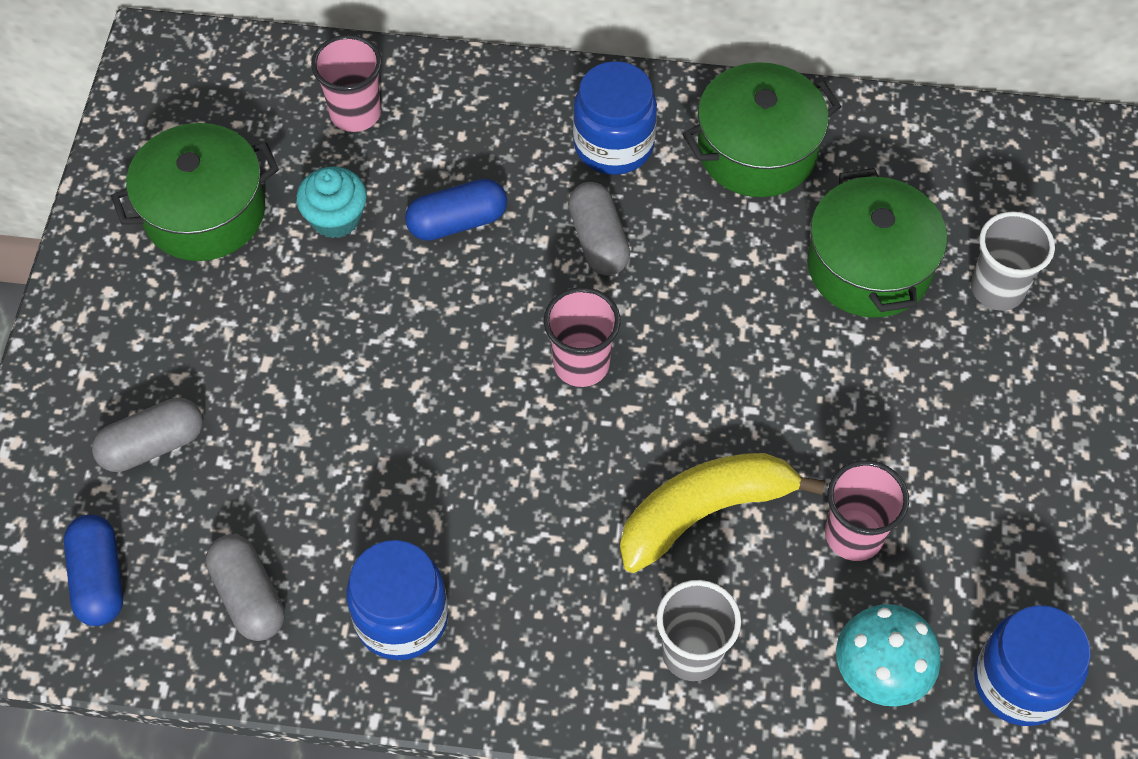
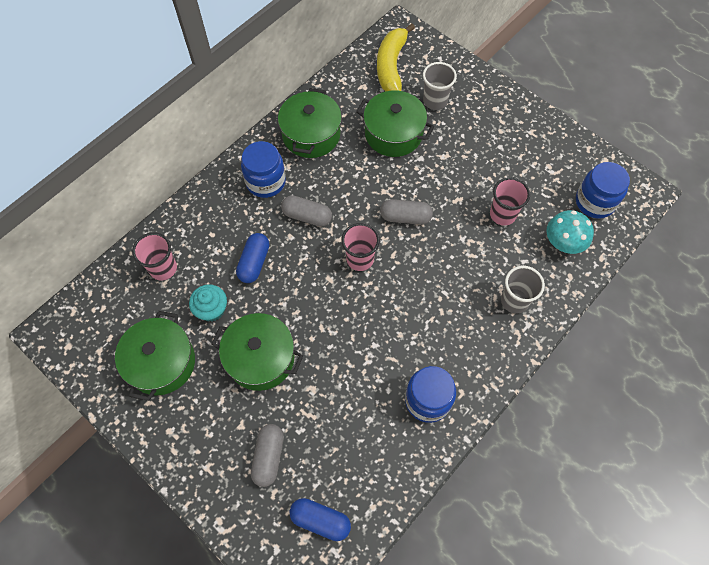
camera: 55 degrees left, 5 degrees up
grey capsule [206,534,284,641] -> grey capsule moved to [380,199,433,225]
yellow banana [620,453,825,573] -> yellow banana moved to [377,24,415,91]
none -> green pot [212,313,303,391]

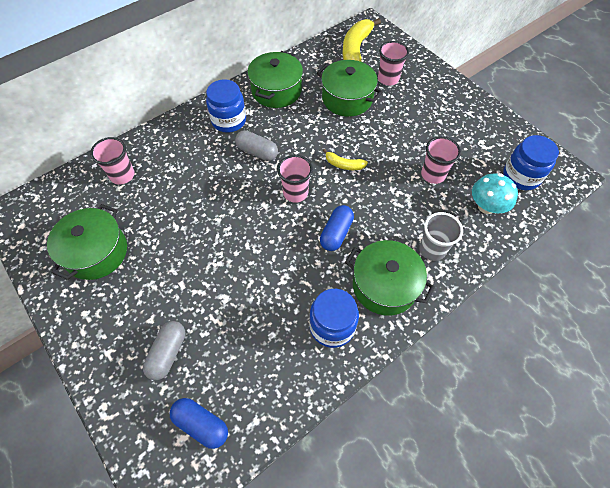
camera: 10 degrees right, 5 degrees down
turquoise cupcake [189,284,227,322] -> none
green pot [212,313,303,391] -> green pot moved to [345,240,435,316]
blue capsule [236,233,269,283] -> blue capsule moved to [320,205,354,251]
grey capsule [380,199,433,225] -> yellow banana [323,149,368,170]
grey cup [423,62,457,110] -> pink cup [378,41,409,86]

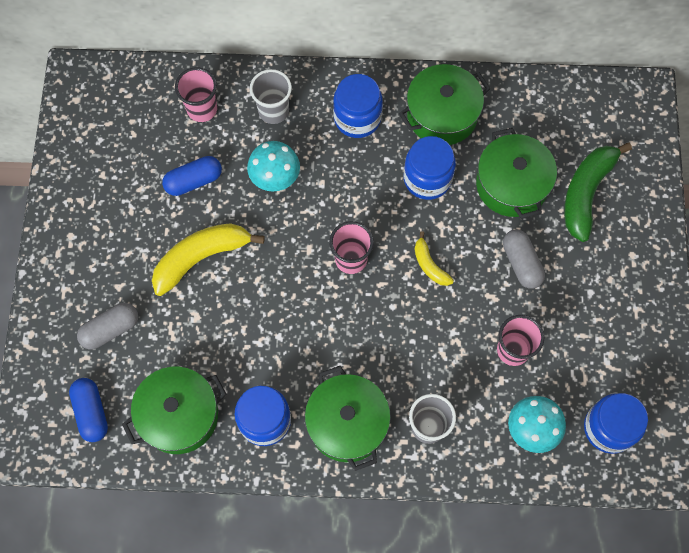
camera: 40 degrees right, 10 degrees up
green pot [47,204,127,280] -> green pot moved to [122,367,227,454]
grey capsule [235,130,278,161] -> grey capsule moved to [503,230,545,289]
blue capsule [320,205,354,251] -> blue capsule moved to [162,156,222,196]
yellow banana [342,18,381,62] -> yellow banana moved to [152,223,265,296]
pink cup [378,41,409,86] -> green banana [564,142,632,242]
none -> turquoise mushroom [247,141,300,192]
none -> grey cup [250,69,292,124]
none -> blue jar [404,136,456,200]

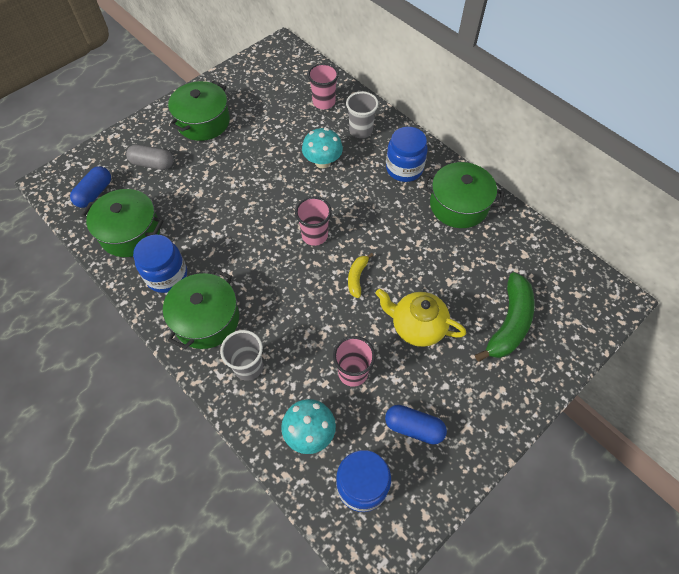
camera: 45 degrees right, 10 degrees down
yellow banana [152,223,265,296] -> none
blue capsule [162,156,222,196] -> blue capsule moved to [385,405,447,445]
blue jar [404,136,456,200] -> none
green pot [476,128,557,219] -> green pot moved to [168,81,230,141]
grey capsule [503,230,545,289] -> yellow teapot [376,289,466,347]
green banana [564,142,632,242] -> green banana turned 135 degrees clockwise [475,272,535,362]

